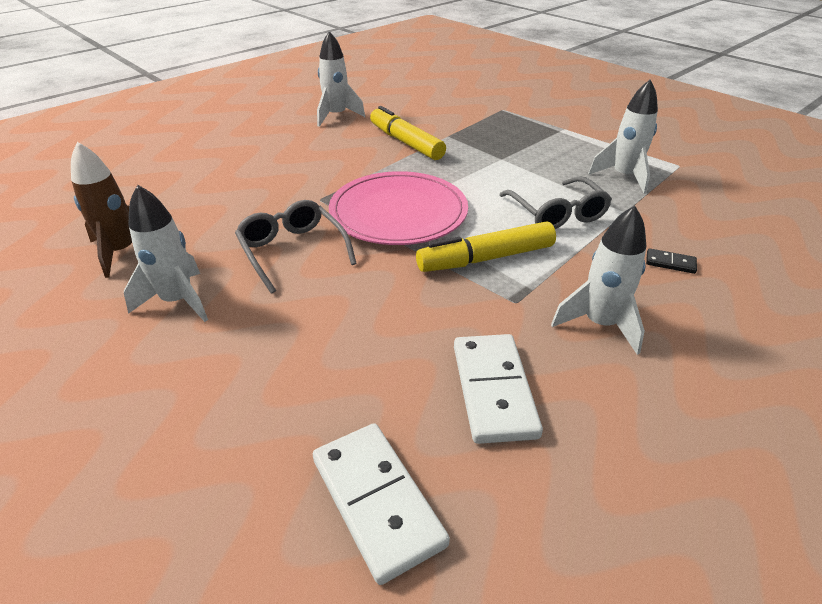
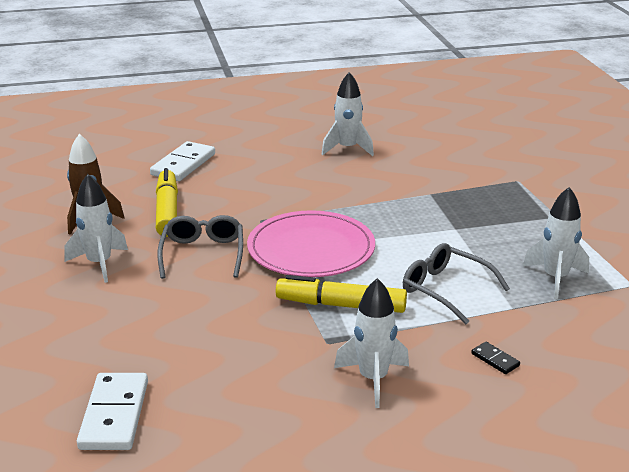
camera: 30 degrees right, 10 degrees down
yellow marker [370,106,446,160] -> yellow marker moved to [156,168,178,237]
white domino [454,334,543,444] -> white domino moved to [150,141,215,181]
grey glasses [499,176,612,229] -> grey glasses turned 120 degrees clockwise [403,243,510,324]

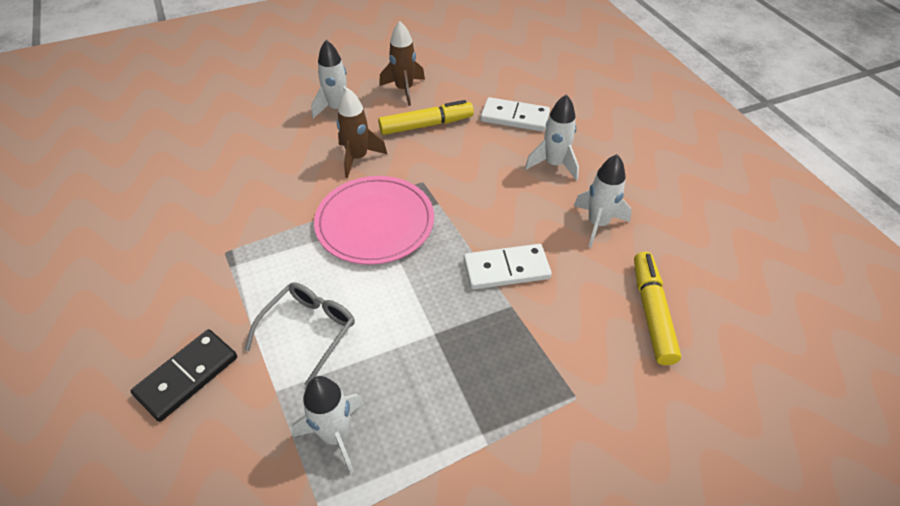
camera: 80 degrees right, 20 degrees up
white domino [77,373,148,450] -> white domino moved to [464,244,552,289]
grey glasses [157,215,243,279] -> brown rocket [337,88,387,178]
yellow marker [276,275,407,313] -> yellow marker moved to [634,252,681,365]
white rocket [334,278,409,408] -> white rocket moved to [525,94,579,181]
black domino [471,342,520,374] -> black domino [131,329,237,422], size x2.15

